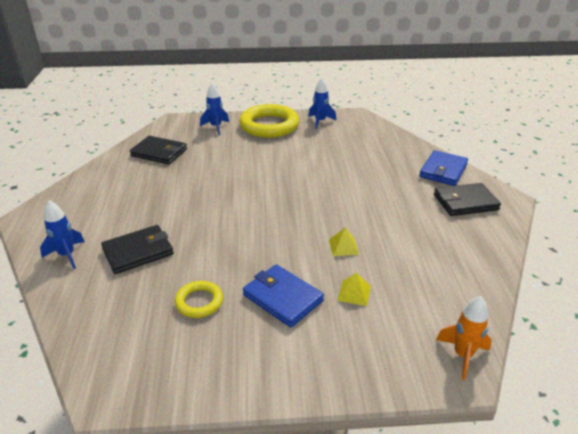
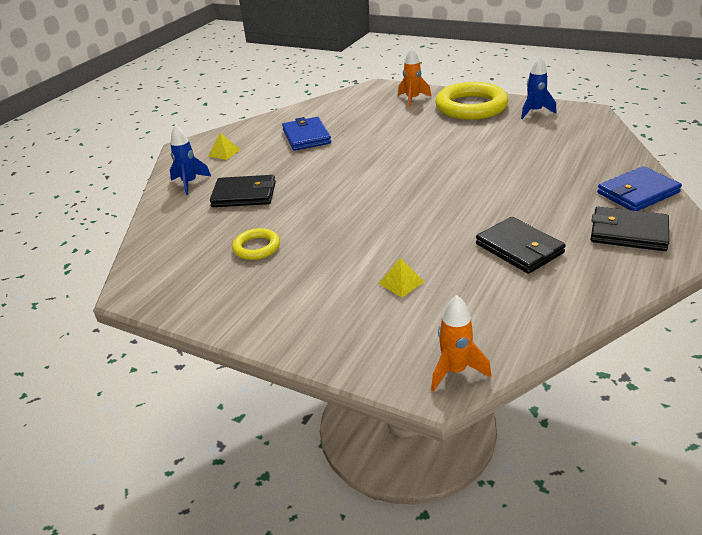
camera: 35 degrees right, 0 degrees up
black wallet [130,136,187,164] -> black wallet moved to [476,217,566,274]
blue rocket [200,83,229,135] -> orange rocket [398,47,431,108]
blue wallet [243,264,324,328] -> blue wallet moved to [282,117,331,151]
yellow pyramid [329,227,359,256] -> yellow pyramid moved to [208,133,241,160]

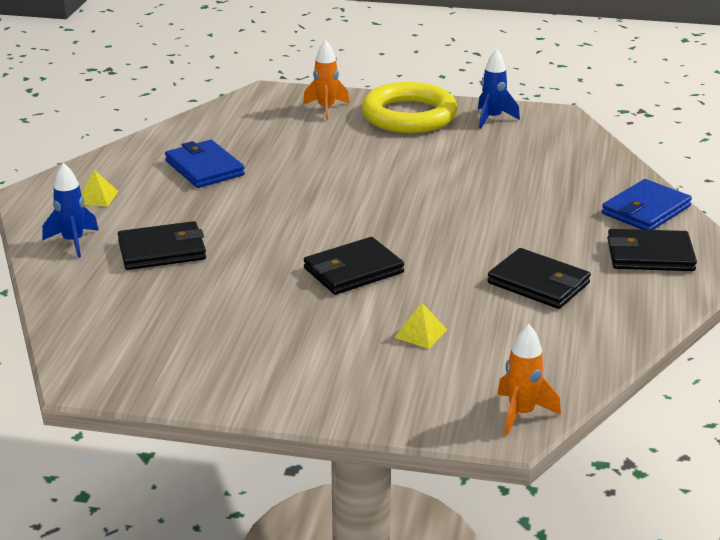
camera: 20 degrees left, 5 degrees down
yellow ring [232,228,280,260] -> none
none -> black wallet [304,237,404,295]

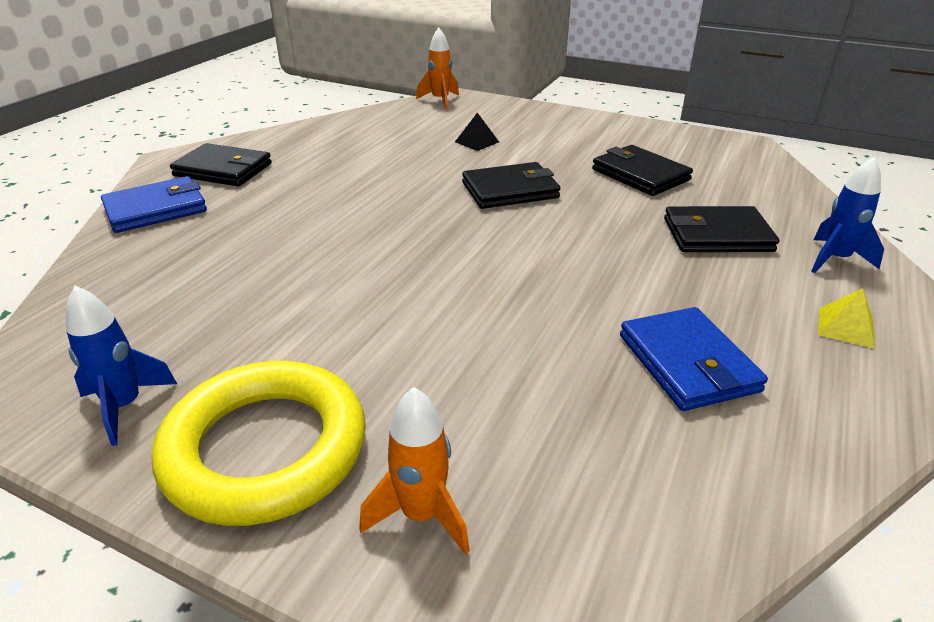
camera: 165 degrees left, 5 degrees up
yellow pyramid [394,303,447,349] -> black pyramid [455,113,499,151]
black wallet [487,248,591,309] -> black wallet moved to [592,145,693,196]

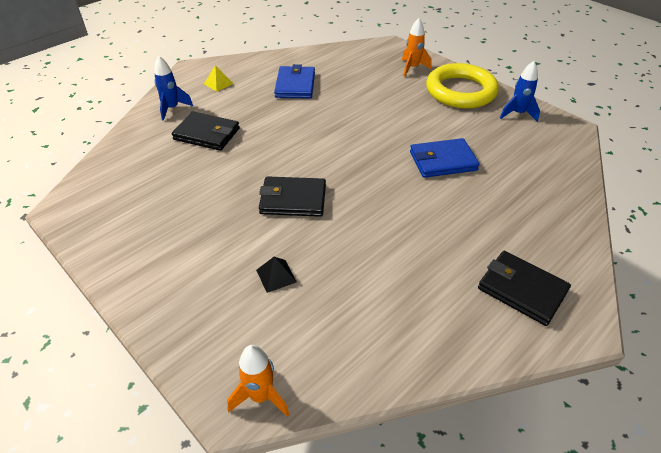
camera: 160 degrees left, 10 degrees up
blue wallet [101,176,207,233] -> blue wallet moved to [410,138,480,178]
black wallet [592,145,693,196] -> none

